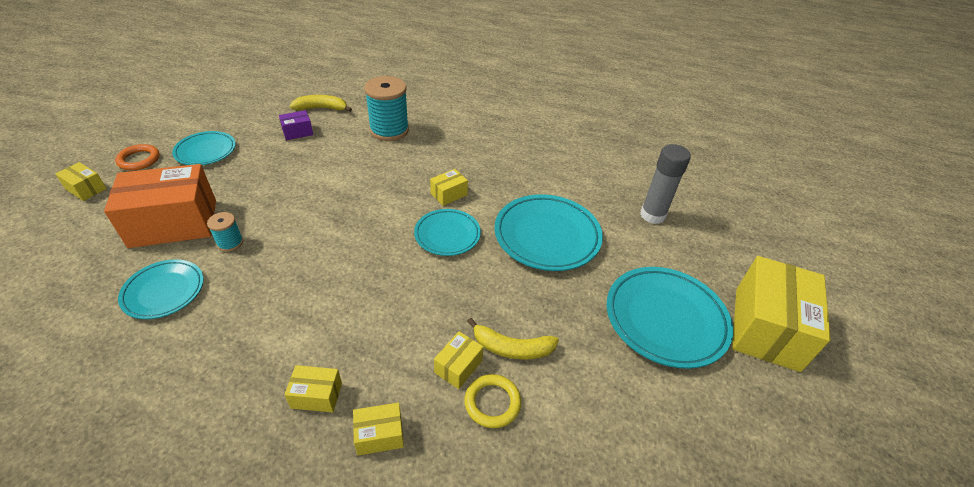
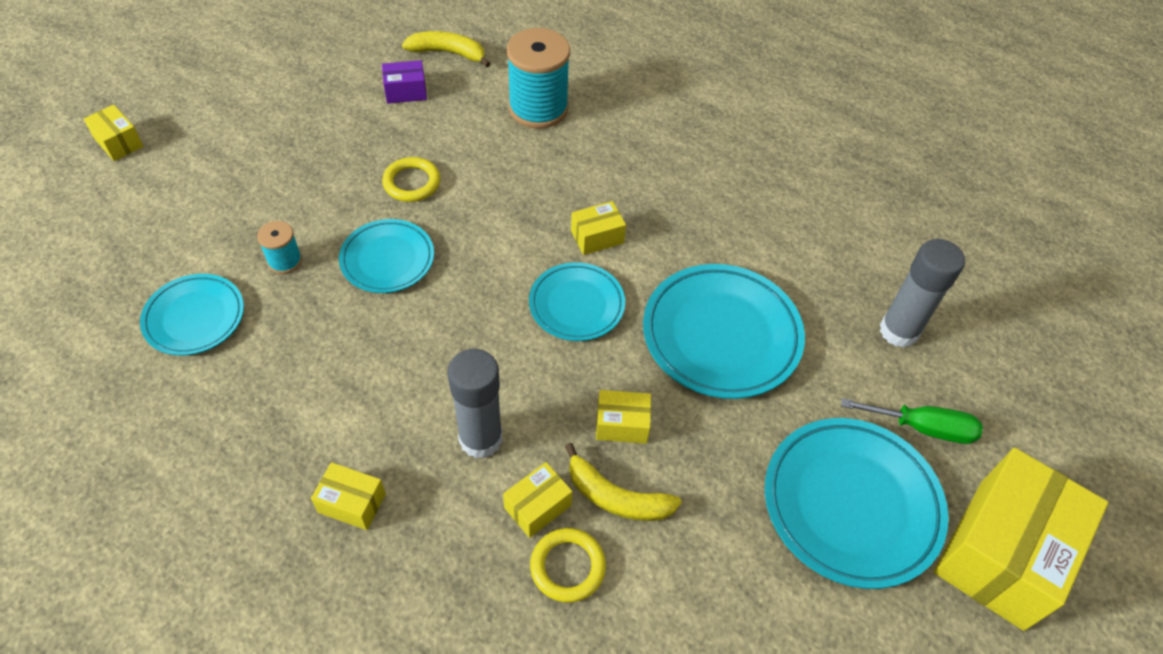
camera: 15 degrees right, 10 degrees up
orange box [104,164,216,248] -> none
orange ring [115,144,160,170] -> none
turquoise plate [172,131,236,165] -> turquoise plate moved to [339,219,434,293]
yellow box [353,403,404,455] -> yellow box moved to [596,390,651,444]
none -> yellow ring [382,157,440,202]
none -> grey glue stick [448,349,503,458]
none -> green screwdriver [841,398,983,444]

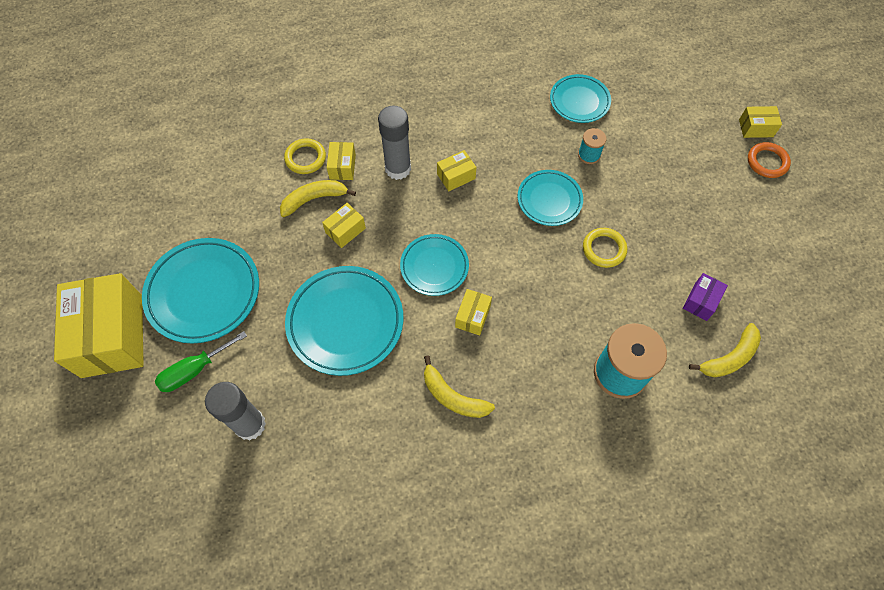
camera: 135 degrees right, 10 degrees up
yellow box [311,462,386,530] -> yellow box moved to [437,150,476,191]
none -> yellow banana [424,356,495,418]
none -> orange ring [748,142,791,178]

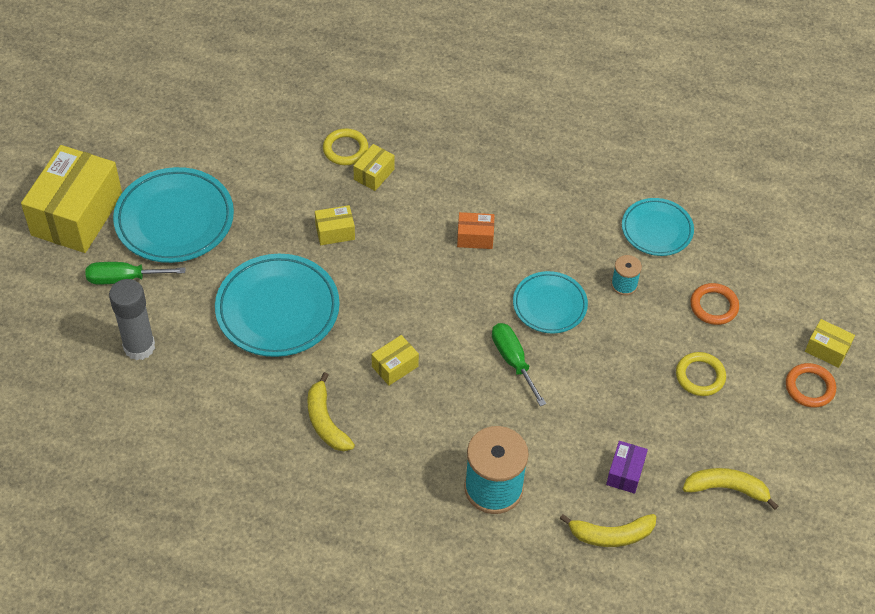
camera: 30 degrees right, 10 degrees down
yellow banana [280,180,356,217] -> yellow banana moved to [683,468,778,510]
grey glue stick [378,106,411,180] -> none
turquoise plate [400,234,469,296] -> none
yellow box [437,150,476,191] -> orange box [457,212,495,249]
yellow ring [583,228,627,268] -> yellow ring moved to [676,352,726,396]
purple box [683,273,728,321] -> purple box turned 45 degrees counterclockwise [606,441,648,494]
none -> green screwdriver [492,323,546,406]
none -> orange ring [690,283,739,325]

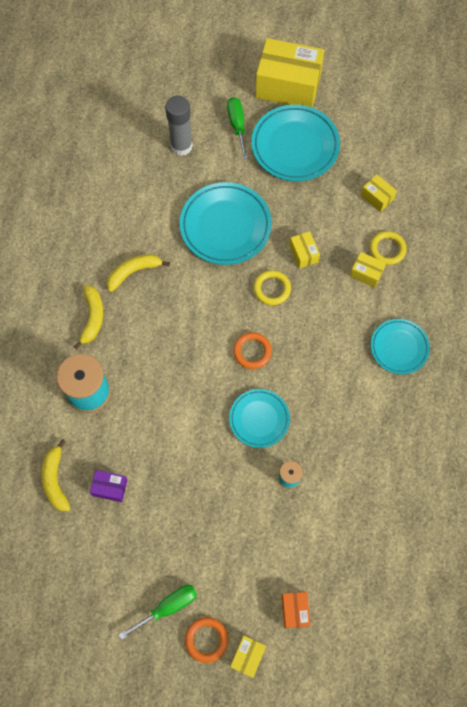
camera: 85 degrees right, 15 degrees up
yellow box [372,335,419,386] -> yellow box moved to [361,174,397,212]
orange box [457,212,495,249] -> orange box moved to [282,592,310,628]
green screwdriver [492,323,546,406] -> green screwdriver moved to [119,585,197,640]
turquoise plate [622,198,694,256] -> turquoise plate moved to [371,319,430,374]
yellow ring [676,352,726,396] -> yellow ring moved to [254,270,291,305]
yellow banana [683,468,778,510] -> yellow banana moved to [74,285,103,349]
orange ring [690,283,739,325] -> orange ring moved to [233,332,272,369]

